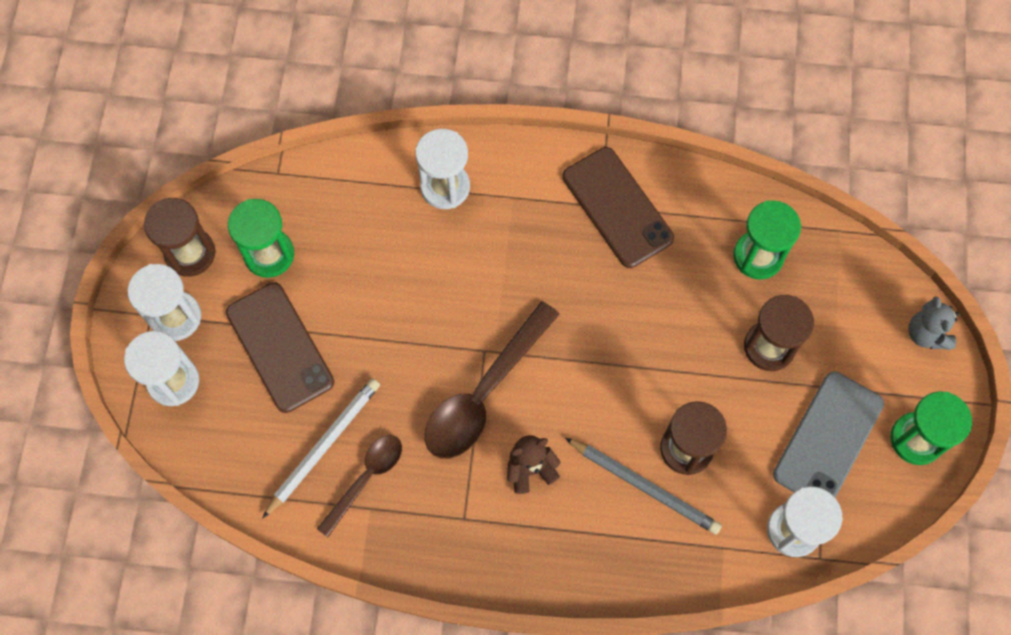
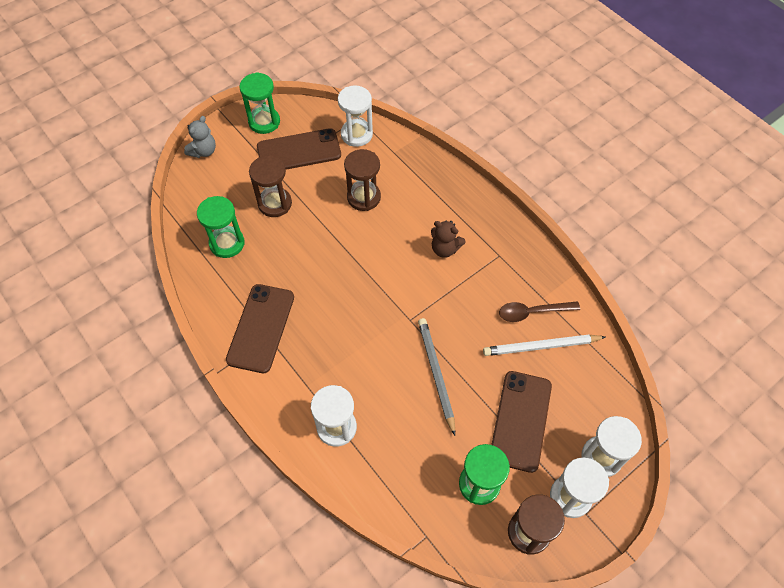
camera: 135 degrees left, 10 degrees down
brown spoon [425,301,560,459] -> none
grey pencil [565,438,722,535] -> grey pencil moved to [418,318,455,436]
grey phone [773,371,884,498] -> brown phone [257,128,341,170]

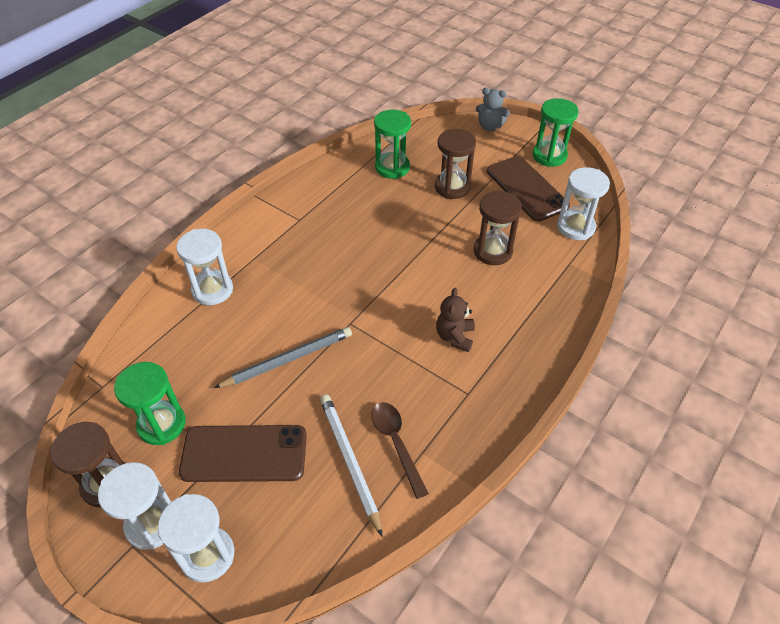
camera: 75 degrees right, 10 degrees down
brown phone [226,284,294,373] -> none

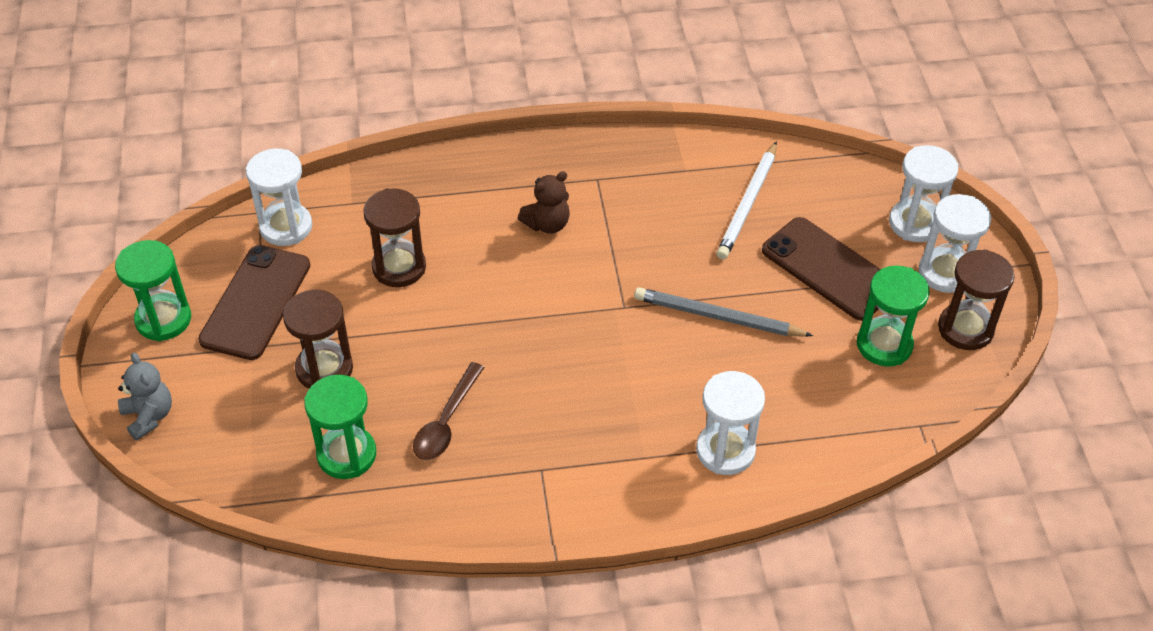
camera: 135 degrees left, 0 degrees up
brown spoon [371,402,429,499] -> brown spoon moved to [413,362,485,460]

